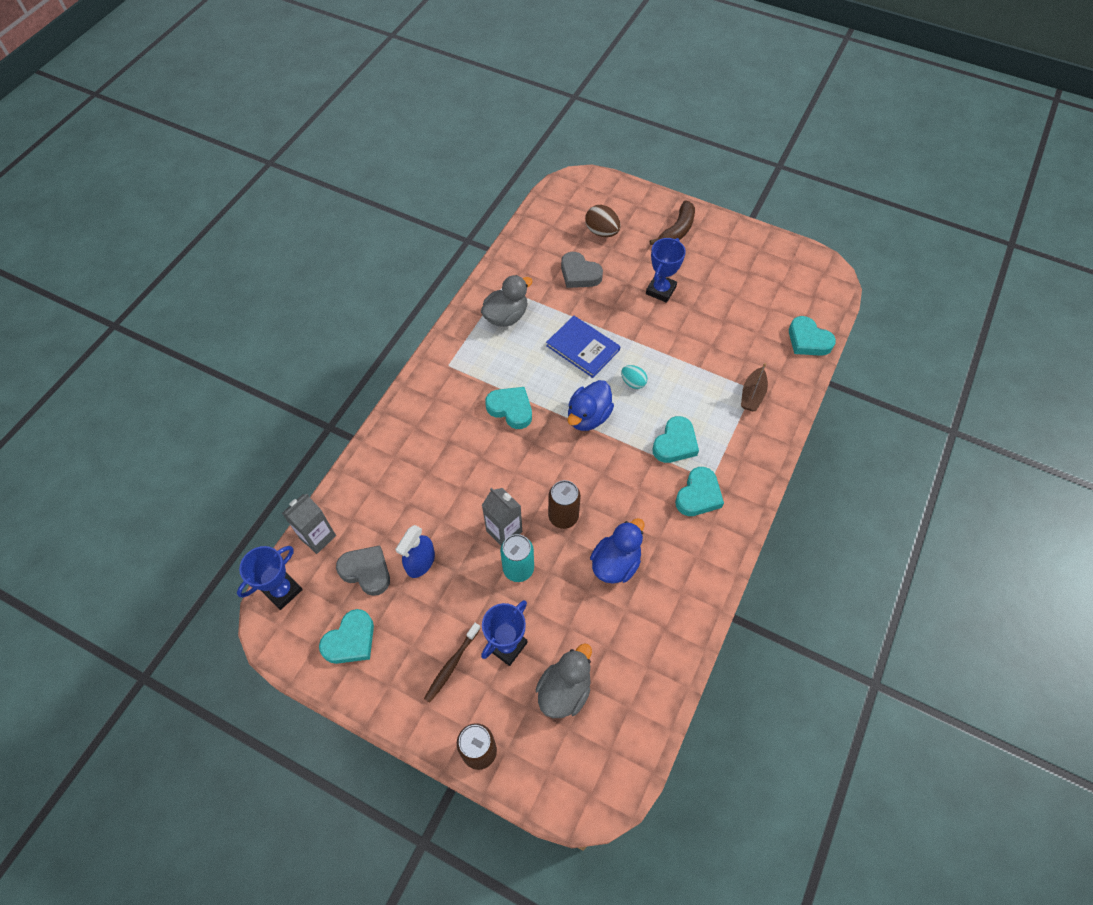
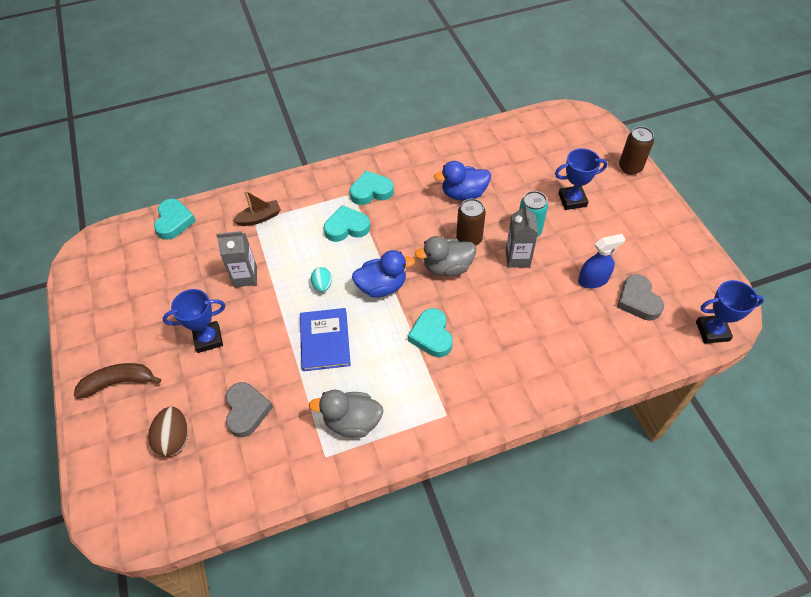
camera: 135 degrees left, 5 degrees down
grey carton [282,493,336,554] -> grey carton moved to [216,231,257,287]
turquoise heart [319,609,374,664] -> none
brown toothbrush [424,623,481,703] -> none
grey duck [536,643,592,718] -> grey duck moved to [415,236,476,277]

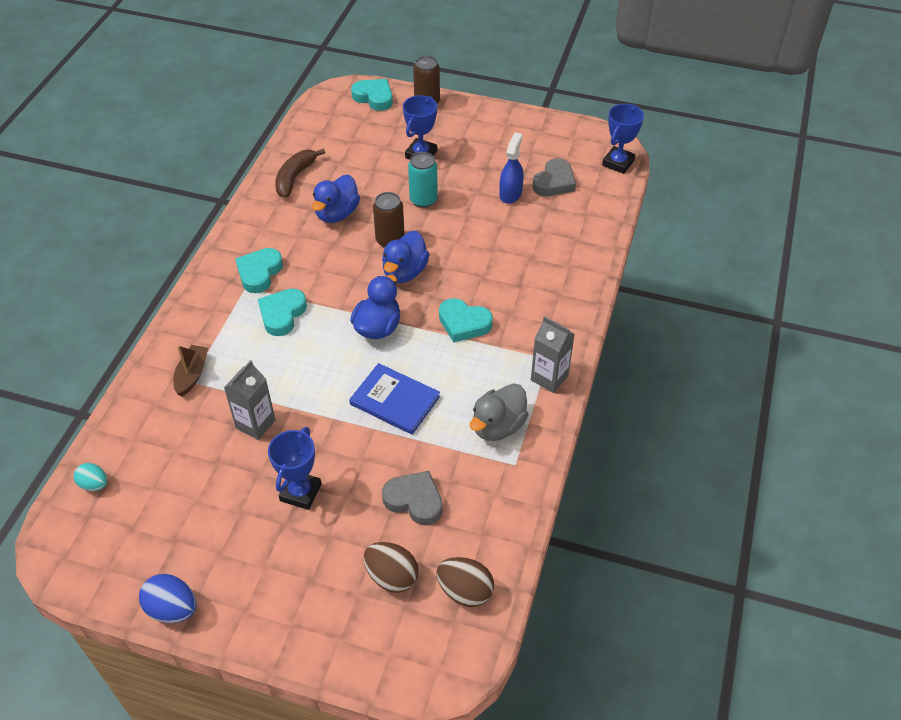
camera: 55 degrees left, 5 degrees down
brown banana [74,363,161,399] -> brown banana moved to [275,149,325,198]
turquoise heart [154,199,196,240] -> turquoise heart moved to [351,79,393,111]
turquoise egg [311,267,332,292] -> turquoise egg moved to [74,463,107,491]
grey duck [415,236,476,277] -> blue duck [382,231,430,283]
grey carton [506,204,538,268] -> grey carton moved to [531,316,575,393]
grey heart [617,274,664,321] -> grey heart turned 75 degrees counterclockwise [533,158,576,197]
none -> blue egg [139,574,196,623]
none -> brown egg [436,557,494,607]

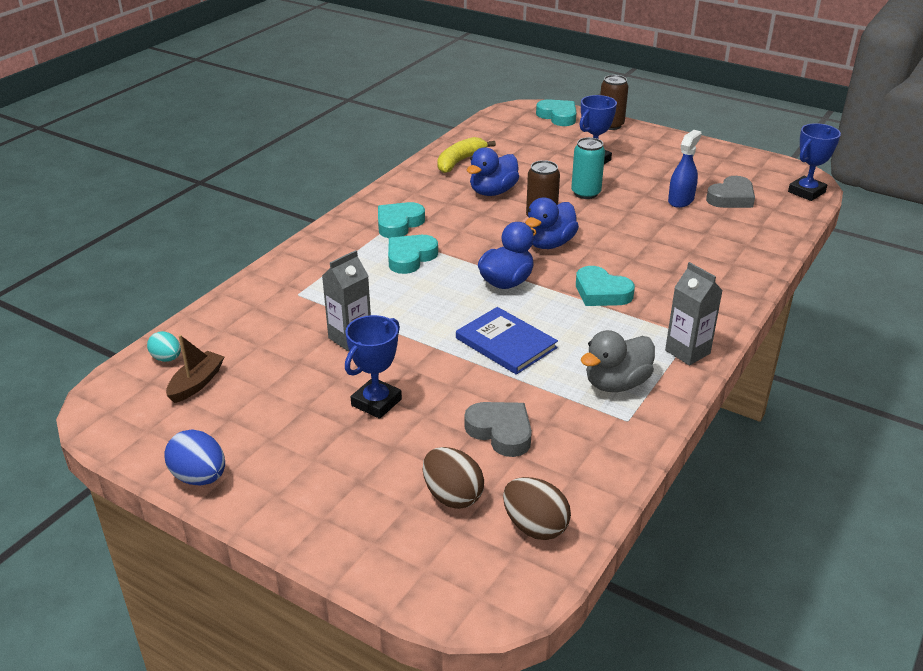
camera: 15 degrees right, 15 degrees down
brown boat [173,345,208,396] -> brown boat moved to [166,335,224,403]
brown banana [275,149,325,198] -> yellow banana [437,137,496,173]

